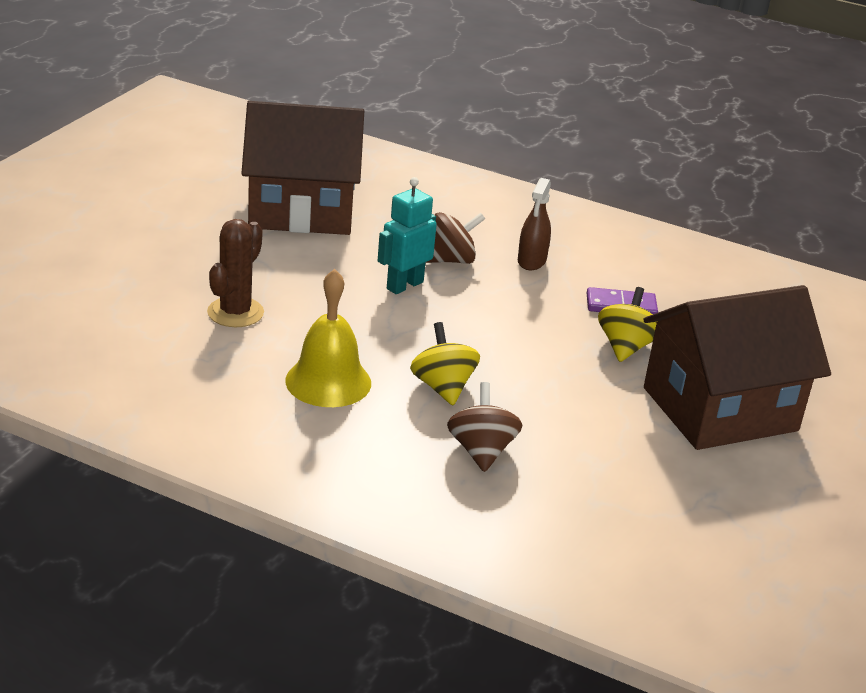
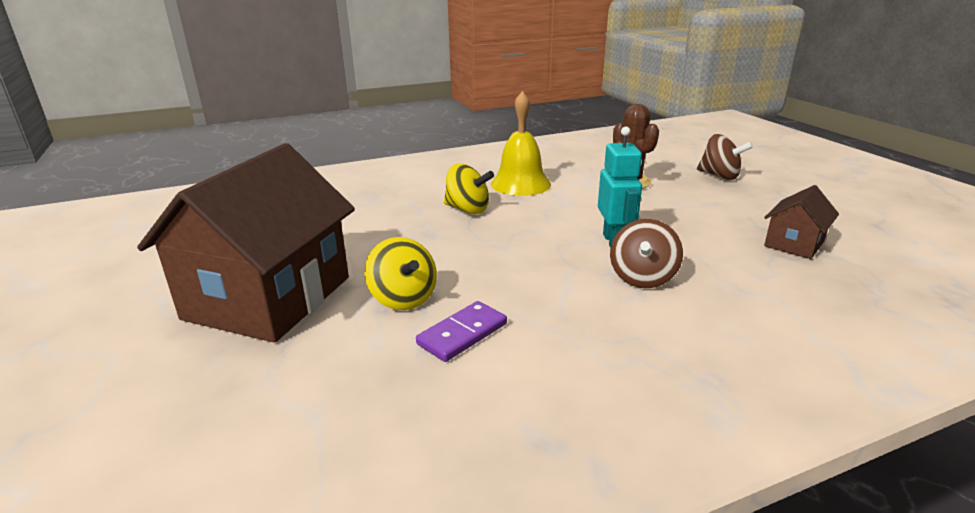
camera: 135 degrees right, 5 degrees down
brown house [241,101,364,235] -> brown house [764,185,839,259], size x0.45
brown spinning top [447,382,522,472] -> brown spinning top moved to [697,134,754,180]
brown spray bottle [518,178,551,270] -> none

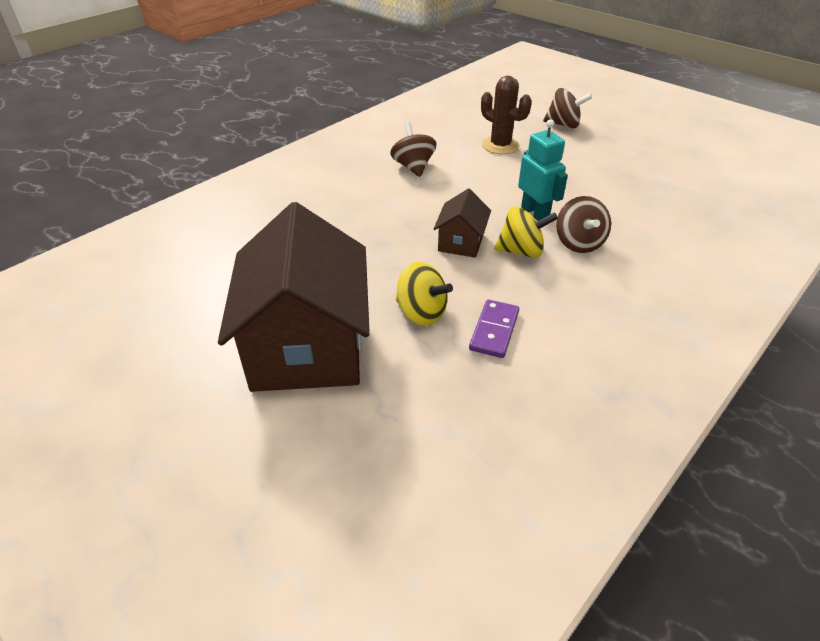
camera: 25 degrees left, 15 degrees up
yellow spinning top [444,163,494,214] -> yellow spinning top moved to [494,206,558,258]
yellow bell [491,91,551,196] -> brown spinning top [390,122,437,177]
brown house [764,185,839,259] -> brown house moved to [433,188,491,258]

